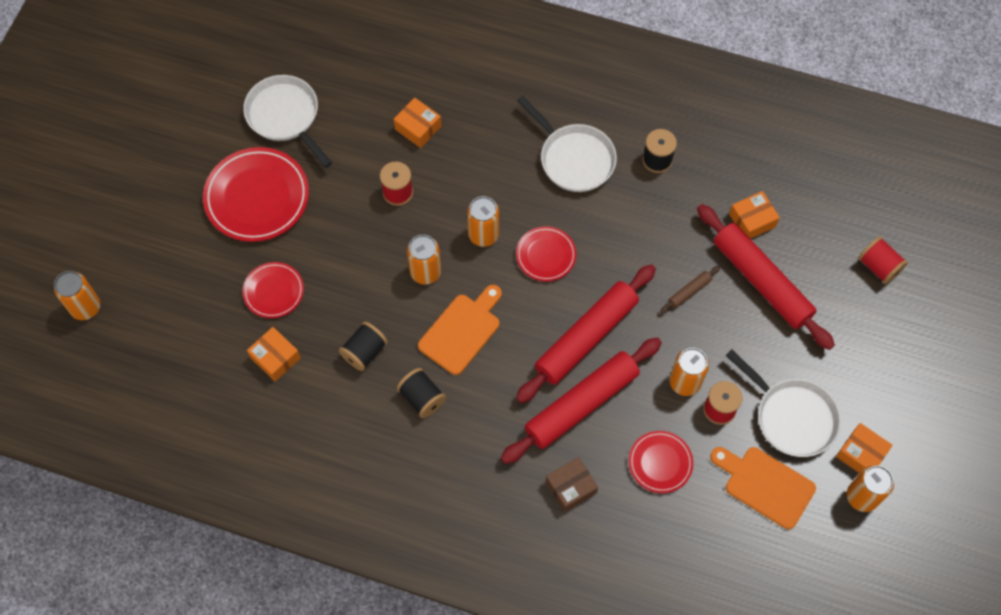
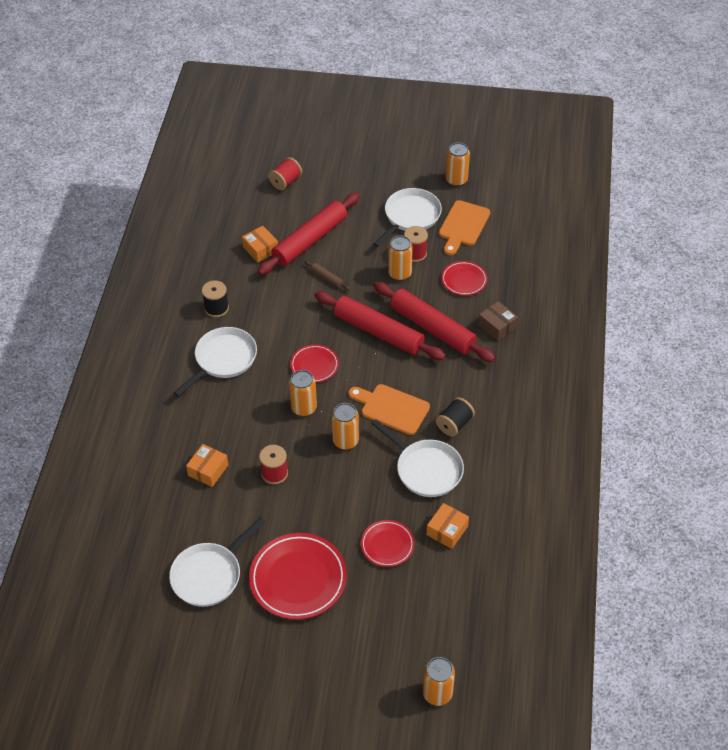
camera: 100 degrees left, 15 degrees down
black spool [339,322,388,371] -> white pan [372,419,464,497]
orange box [836,423,893,473] -> none

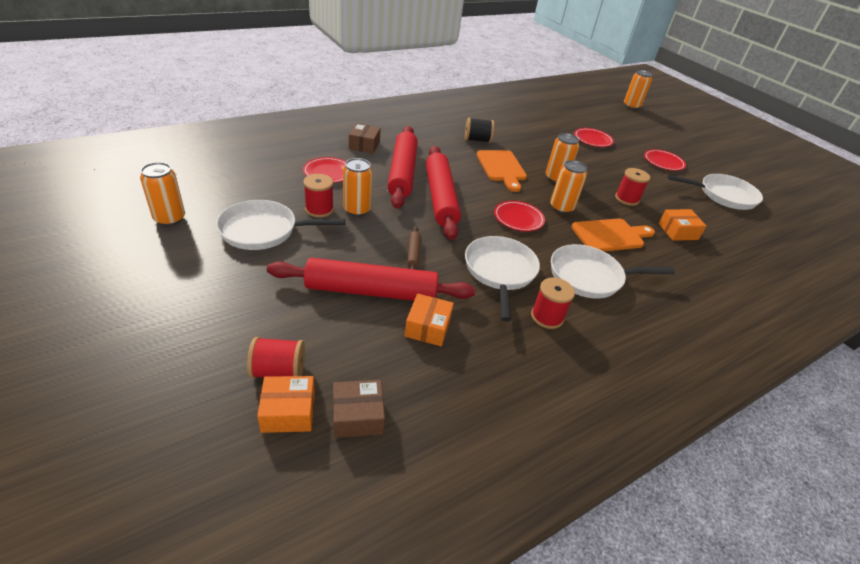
camera: 135 degrees left, 10 degrees down
black spool [202,280,229,317] -> red spool [531,277,575,329]
red plate [249,533,347,620] -> red plate [644,149,686,171], size x0.56
white pan [372,419,464,497] -> white pan moved to [465,236,540,322]
orange box [426,503,469,549] -> orange box moved to [257,376,315,433]
orange cutting board [439,200,490,255] -> orange cutting board moved to [572,219,655,251]
none -> brown box [333,380,385,438]

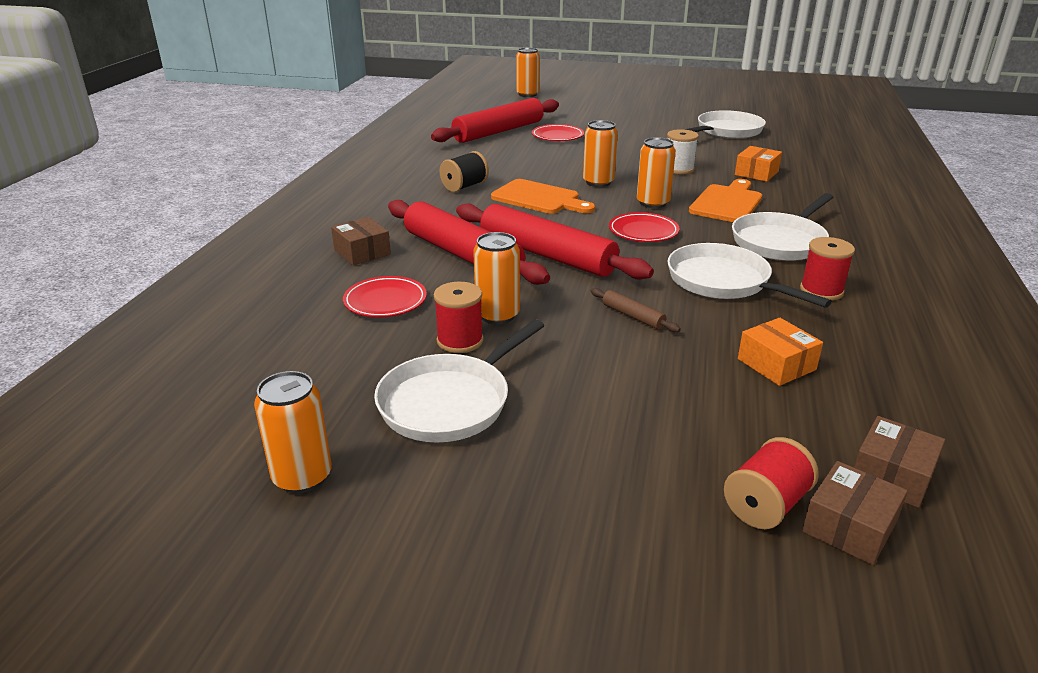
camera: 40 degrees left, 10 degrees down
orange box [257,376,315,433] -> brown box [802,461,908,565]
red rolling pin [267,258,475,301] -> red rolling pin moved to [431,98,559,143]
red spool [615,168,650,206] -> white spool [667,129,699,174]
red plate [644,149,686,171] -> none

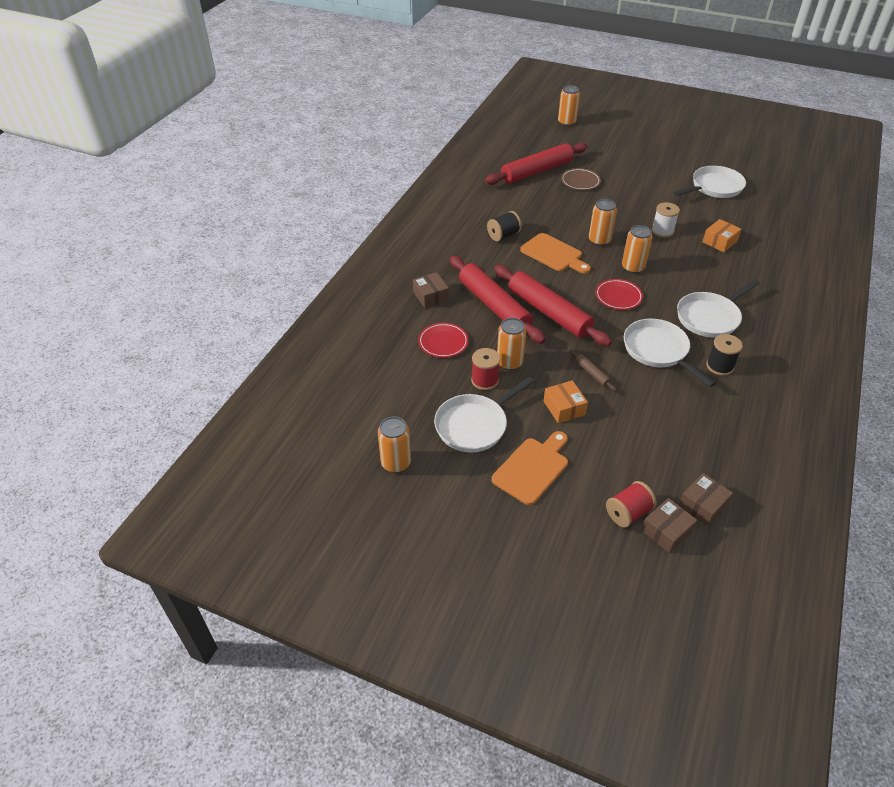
camera: 10 degrees right, 15 degrees up
red plate [532,124,584,141] -> brown plate [561,168,601,190]
orange cutting board [689,179,762,222] -> orange cutting board moved to [492,431,568,505]
orange box [738,318,823,386] -> orange box moved to [544,380,588,423]
red spool [800,237,855,300] -> black spool [706,334,743,376]

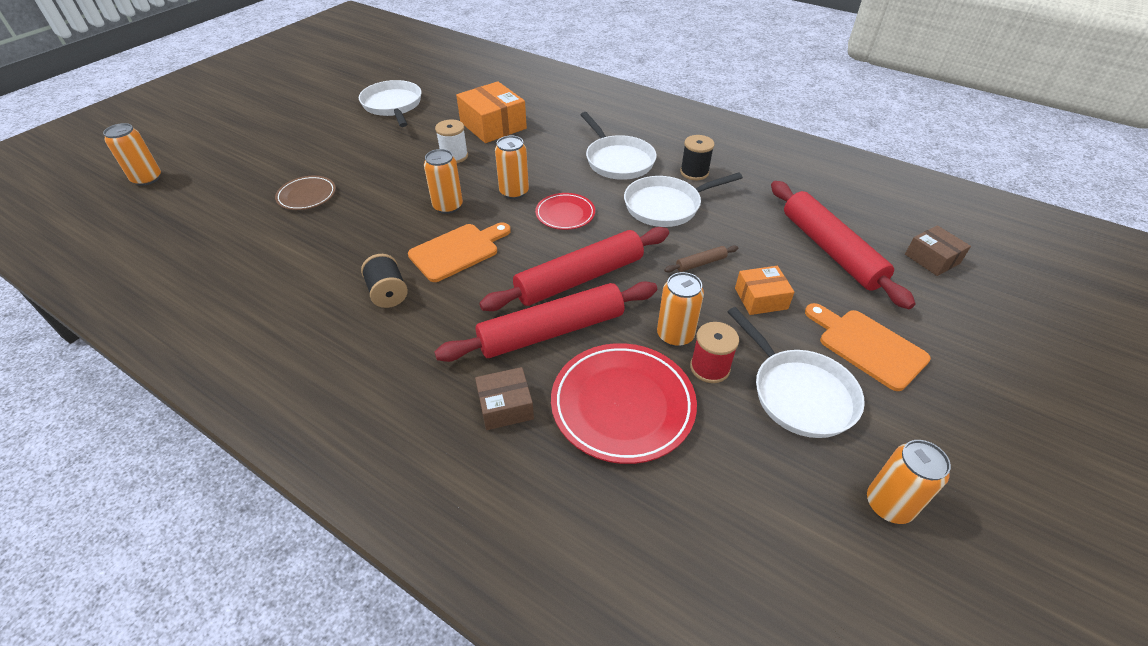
camera: 80 degrees left, 0 degrees up
red plate [418,323,469,358] -> red plate [551,343,697,464], size x1.78
red rolling pin [485,143,588,185] -> red rolling pin moved to [771,181,915,309]
red spool [606,481,656,528] -> none
brown box [679,473,733,526] -> none
orange box [703,219,741,252] -> orange box [456,81,527,143], size x1.70

